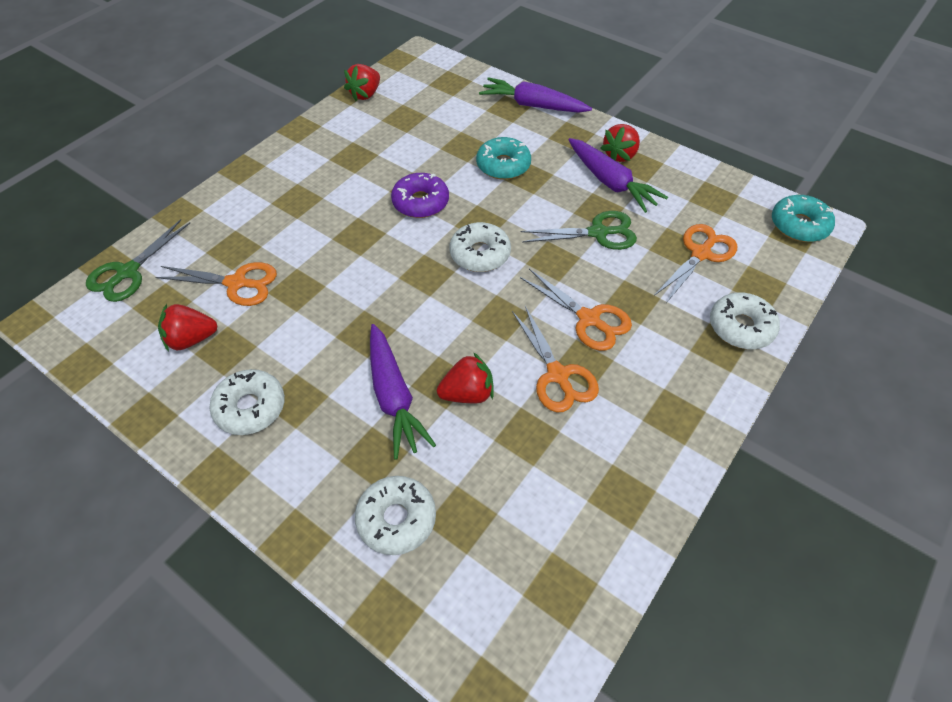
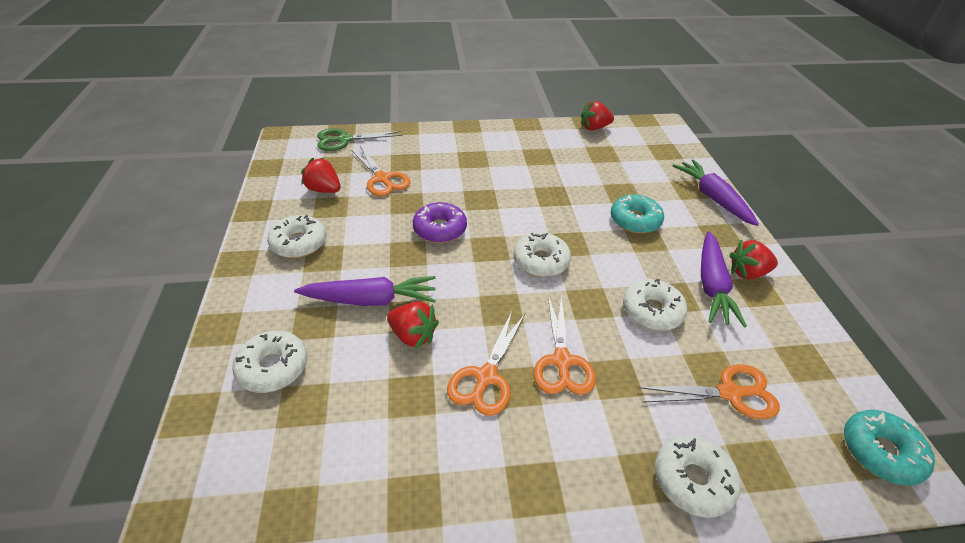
camera: 45 degrees right, 10 degrees down
purple carrot [370,324,436,459] -> purple carrot turned 120 degrees counterclockwise [294,276,436,306]
purple donut [391,173,449,218] -> purple donut moved to [413,202,467,243]
green scissors [520,211,637,250] -> white donut [623,279,687,331]

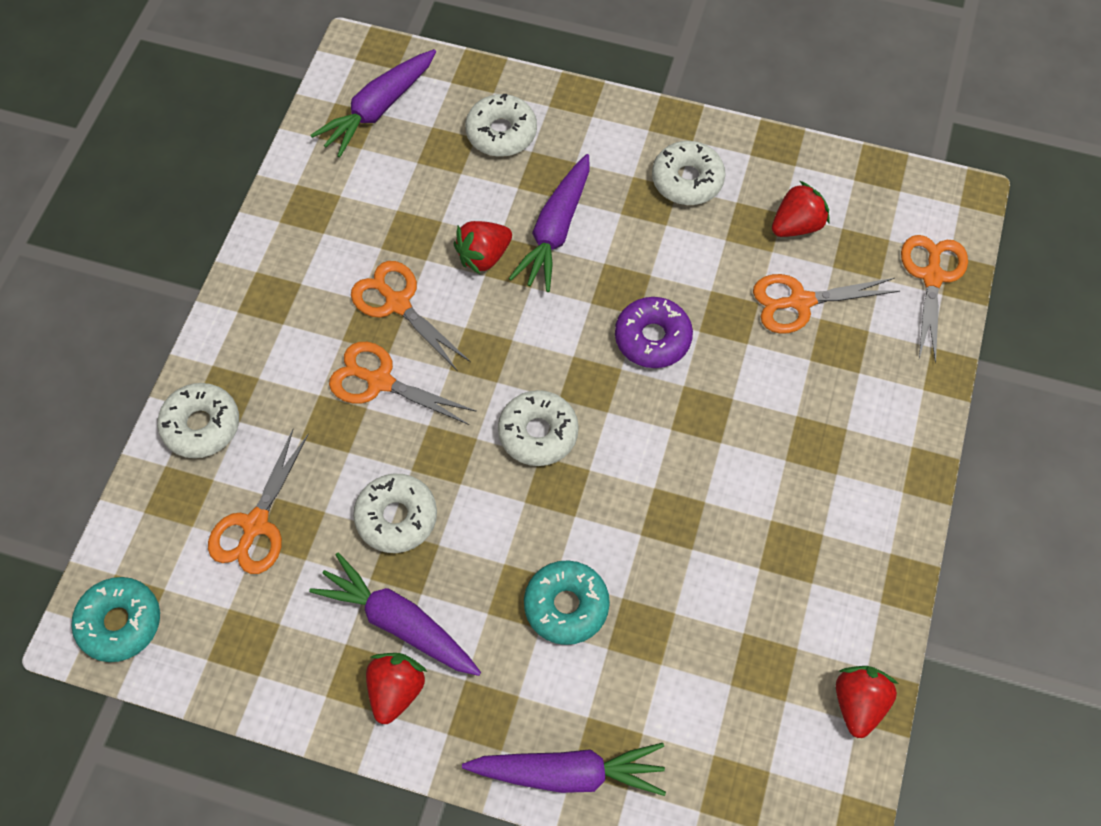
camera: 115 degrees right, 20 degrees up
green scissors [317,128,403,151] -> orange scissors [901,235,968,364]
none -> purple carrot [310,49,436,157]

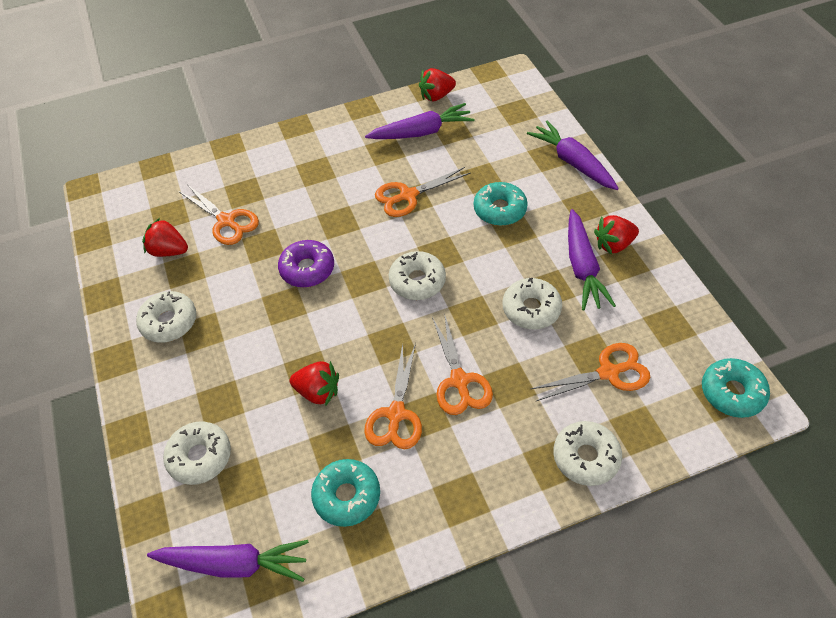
camera: 125 degrees left, 10 degrees down
purple carrot [508,154,589,292] -> purple carrot moved to [365,103,475,139]
orange scissors [901,235,968,364] -> orange scissors moved to [375,167,471,217]
none -> turquoise donut [311,459,380,527]

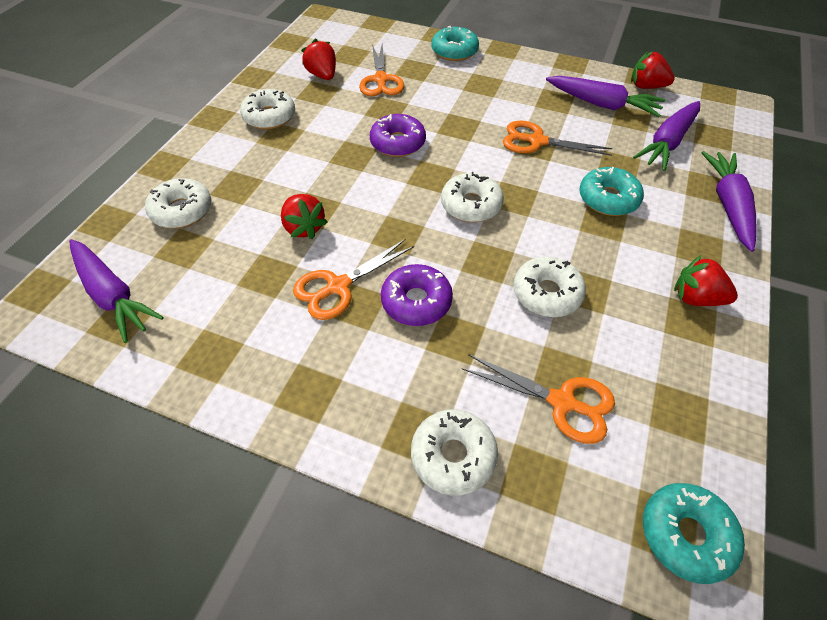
camera: 40 degrees right, 0 degrees up
turquoise donut [311,459,380,527] -> turquoise donut moved to [431,26,479,61]
orange scissors [432,313,493,415] -> purple donut [381,264,453,326]
purple carrot [568,209,616,310] -> purple carrot moved to [633,101,700,171]

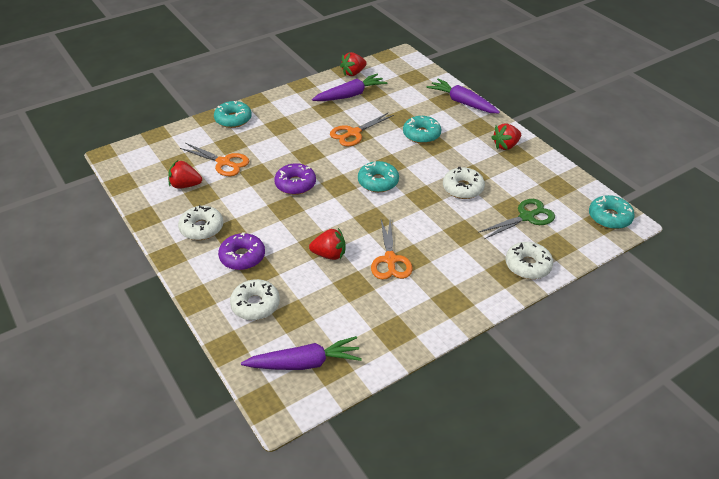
camera: 55 degrees left, 10 degrees down
purple donut [381,264,453,326] -> purple donut moved to [218,232,265,270]
white donut [441,172,504,222] -> turquoise donut [358,161,399,192]
orange scissors [462,354,615,444] -> green scissors [478,199,555,239]
purple carrot [633,101,700,171] -> none

